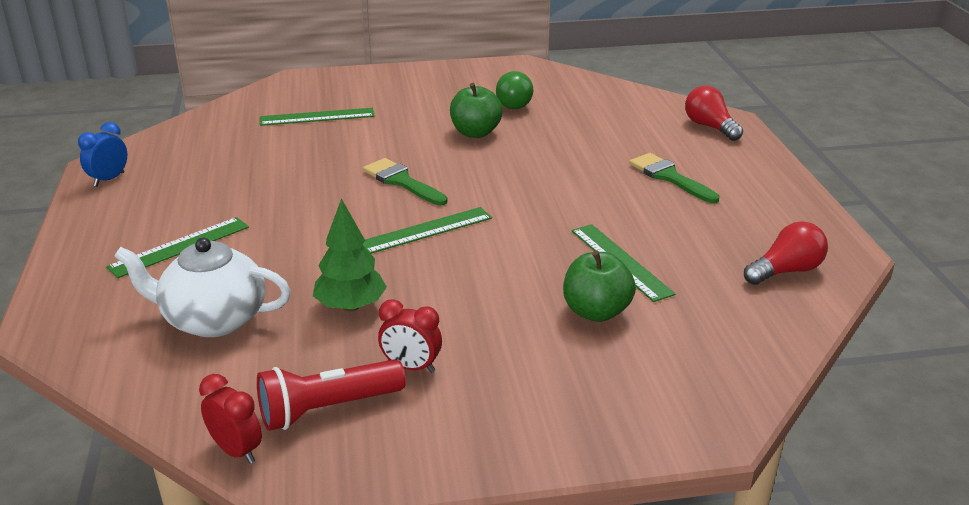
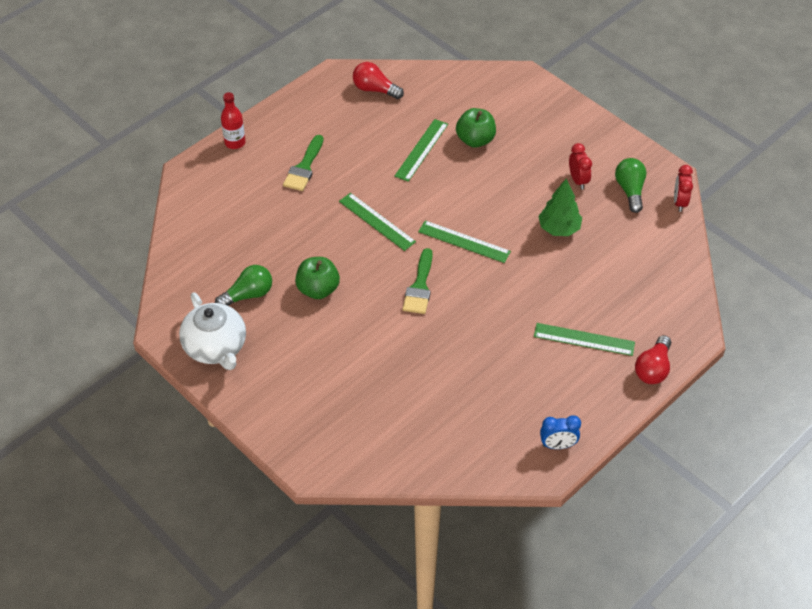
camera: 125 degrees left, 20 degrees up
white teapot [114,237,291,337] -> white teapot moved to [179,292,246,370]
red flashlight [257,359,406,431] -> green light bulb [615,158,647,213]
green ruler [260,108,375,126] -> green ruler moved to [339,193,416,251]
red light bulb [685,86,743,141] -> red light bulb moved to [635,335,671,384]
none -> red bottle [221,92,245,149]

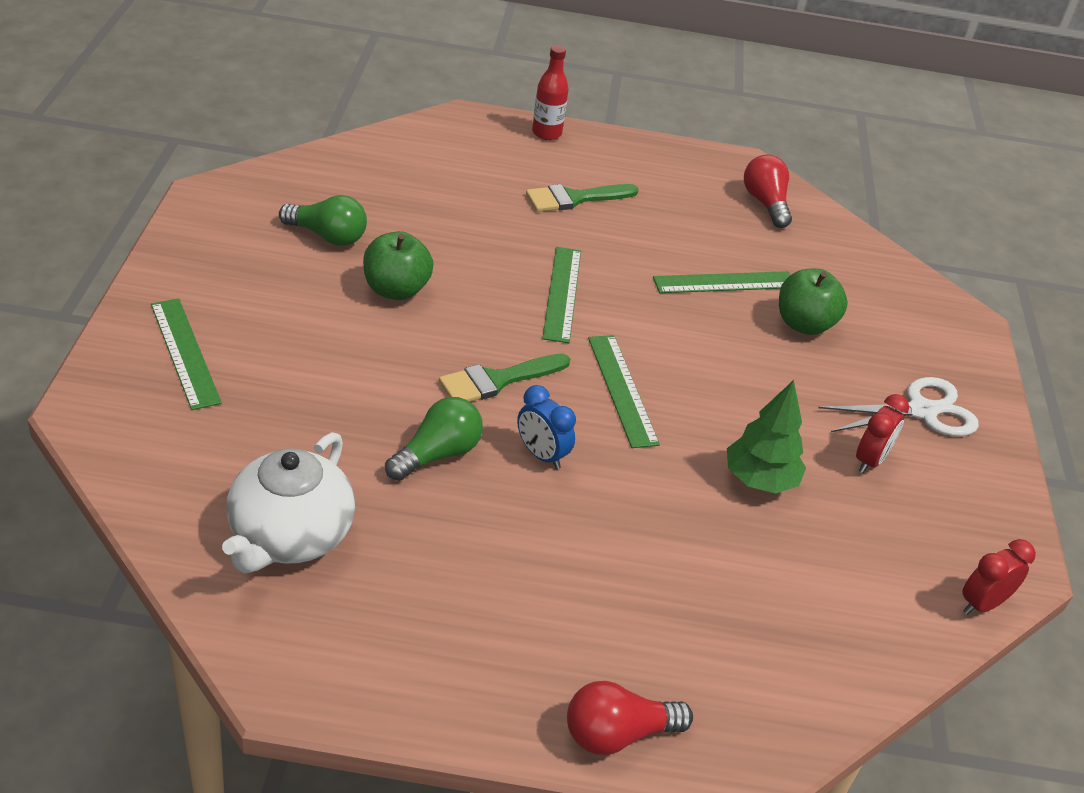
camera: 45 degrees right, 10 degrees down
white teapot [179,292,246,370] -> white teapot moved to [222,432,355,573]
green ruler [534,323,635,356] -> green ruler moved to [151,298,222,410]
blue clock [540,415,581,449] -> blue clock moved to [517,385,576,469]
green light bulb [615,158,647,213] -> green light bulb moved to [385,397,483,481]
none -> white scissors [818,377,979,437]

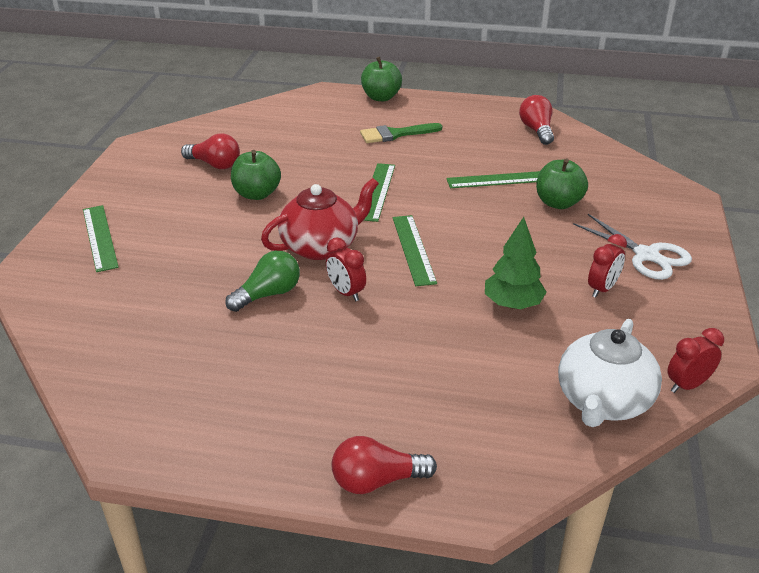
camera: 10 degrees right, 5 degrees down
white teapot [222,432,355,573] -> white teapot moved to [558,319,662,427]
green light bulb [279,195,367,246] -> red light bulb [181,133,240,169]
green brush [439,353,570,402] -> red teapot [261,178,379,260]
blue clock [517,385,576,469] -> red clock [326,238,366,301]
red bottle [532,45,569,140] -> green apple [361,57,402,101]
white scissors [818,377,979,437] -> white scissors turned 60 degrees clockwise [573,214,692,280]

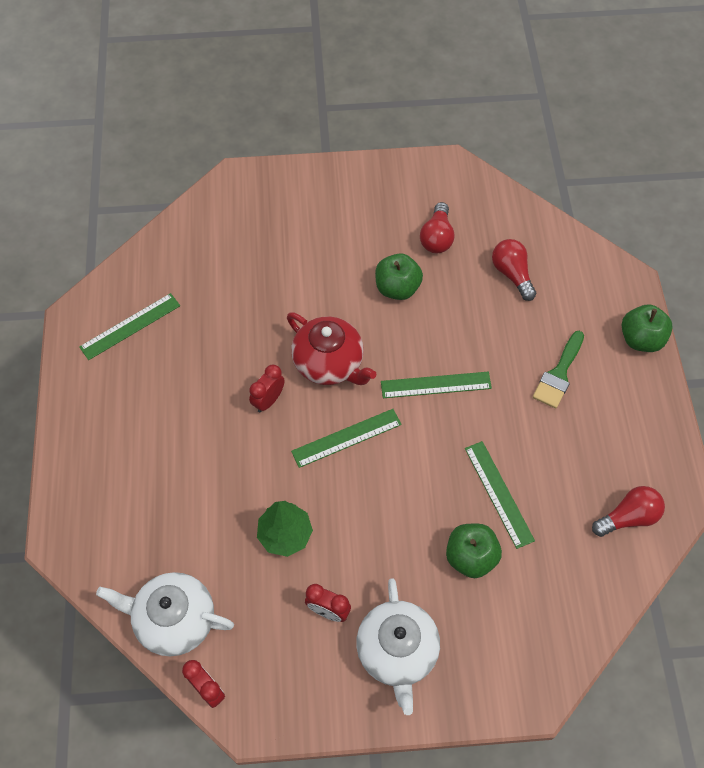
camera: 75 degrees right, 25 degrees up
green ruler [83,205,119,272] -> green ruler moved to [79,293,180,360]
green light bulb [225,251,300,312] -> none
red light bulb [332,436,437,494] -> red light bulb moved to [492,239,537,301]
green brush [360,123,442,143] -> green brush turned 120 degrees counterclockwise [533,331,584,408]
white scissors [573,214,692,280] -> white teapot [356,578,440,715]

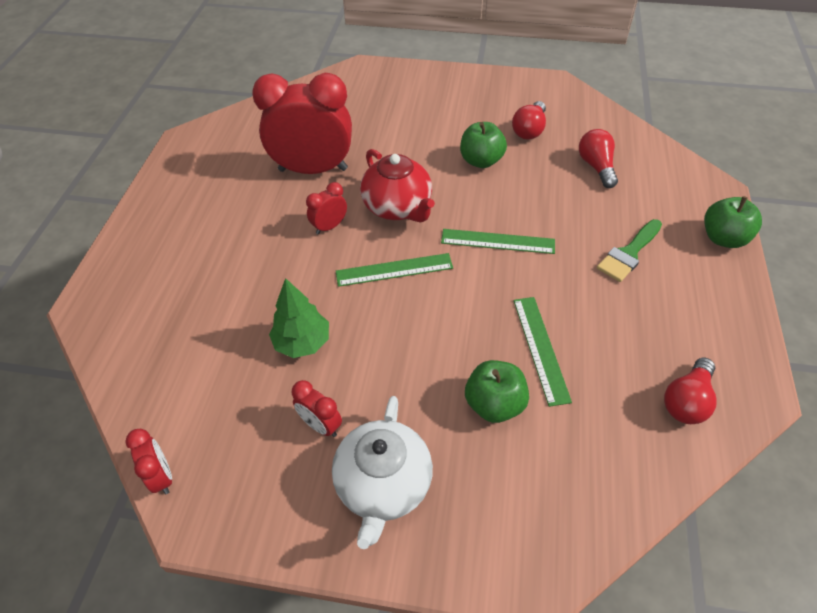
camera: 15 degrees right, 10 degrees down
green ruler [79,293,180,360] -> none
white teapot [96,572,234,656] -> none
red light bulb [592,486,665,537] -> red light bulb turned 135 degrees clockwise [664,358,717,424]
none -> red clock [252,73,352,174]

